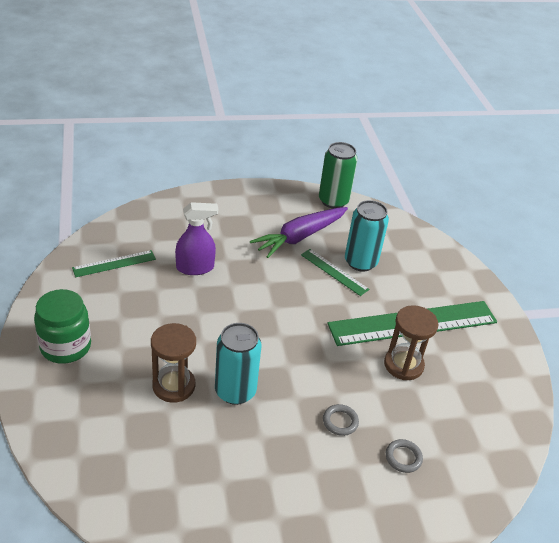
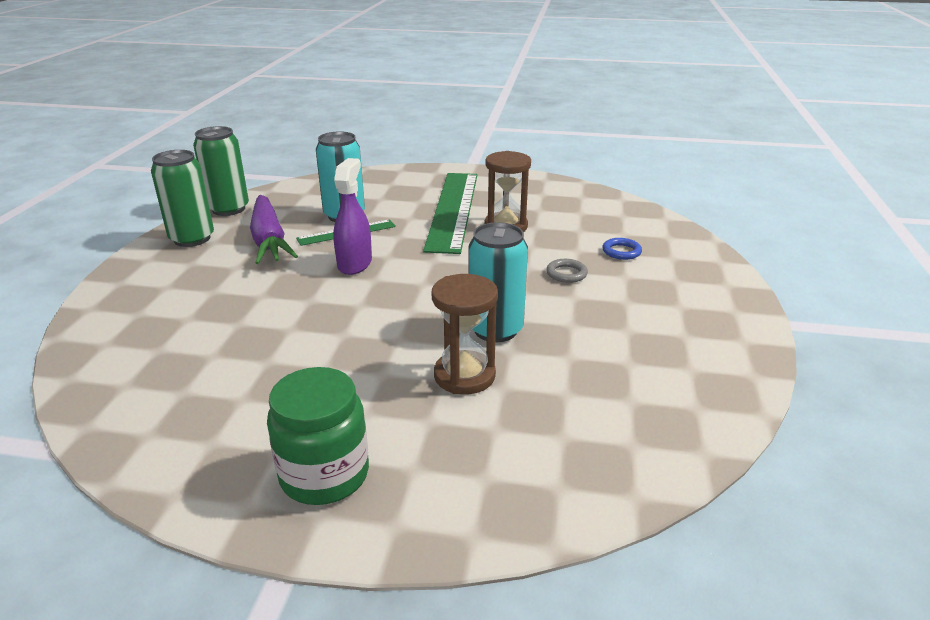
camera: 65 degrees left, 10 degrees down
green ruler [72,250,156,277] -> none
purple spray bottle [175,202,218,275] -> purple spray bottle moved to [333,158,372,275]
grey ring [386,439,423,473] -> blue ring [602,238,642,260]
none -> green can [151,150,214,247]

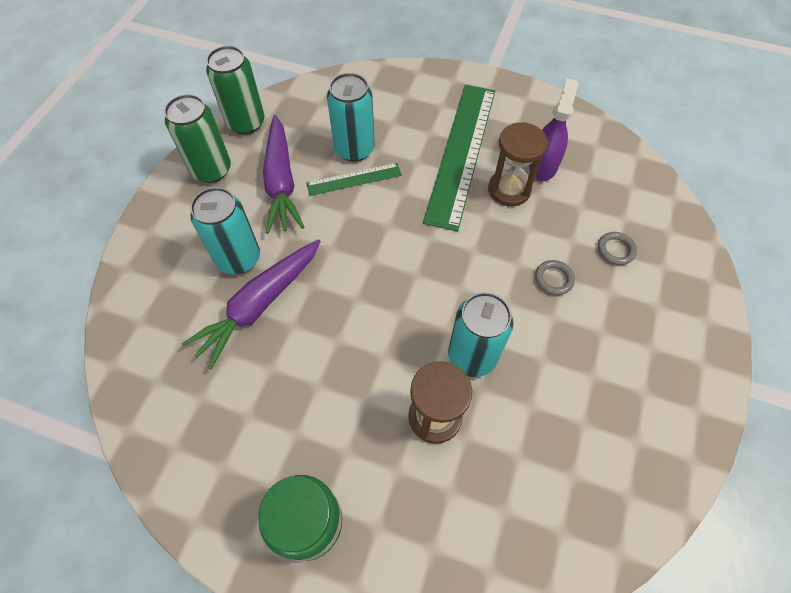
camera: 10 degrees right, 30 degrees up
purple spray bottle [333,158,372,275] -> purple spray bottle moved to [529,78,578,181]
blue ring [602,238,642,260] -> grey ring [598,232,637,265]
none -> purple carrot [182,239,321,369]
none -> turquoise can [190,187,260,274]

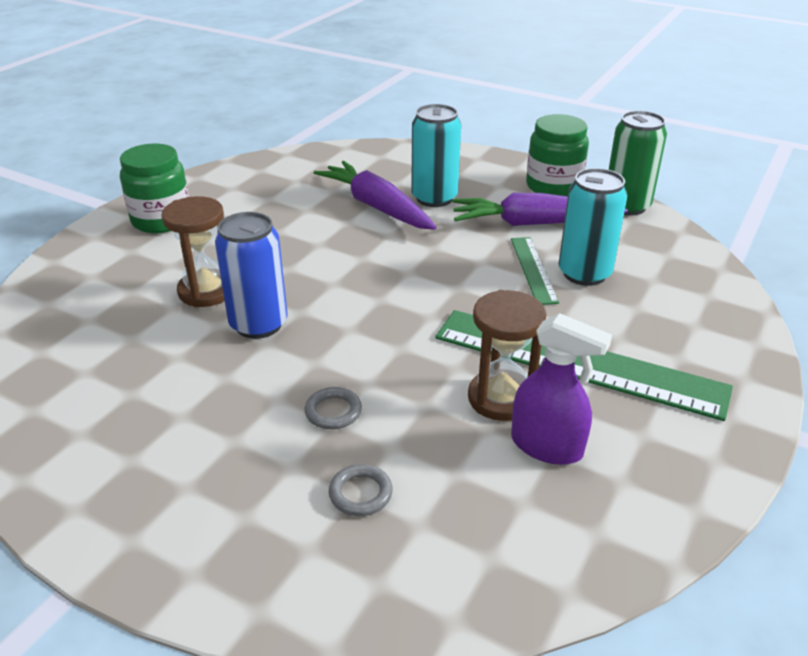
camera: 100 degrees right, 25 degrees down
green can [164,94,231,183] -> green jar [526,114,589,196]
turquoise can [448,292,513,377] -> blue can [215,212,288,339]

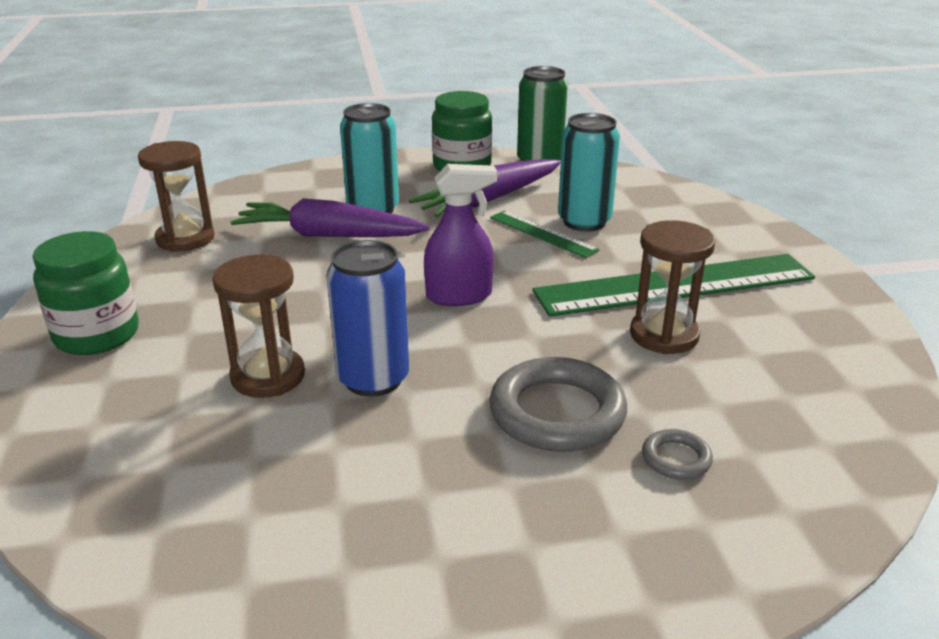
camera: 40 degrees left, 5 degrees down
grey ring [305,387,362,429] -> grey ring [489,357,627,452], size x2.10
purple spray bottle [511,313,612,465] -> purple spray bottle moved to [424,164,497,306]
none -> brown hourglass [138,141,215,252]

